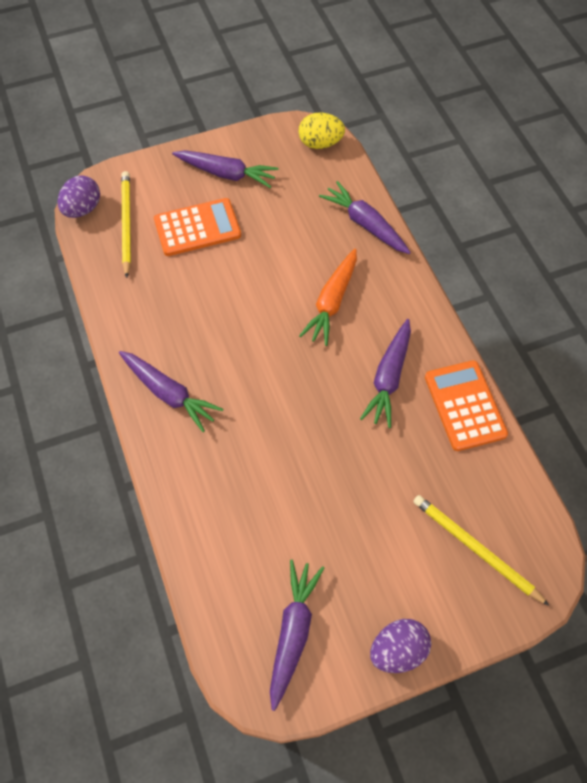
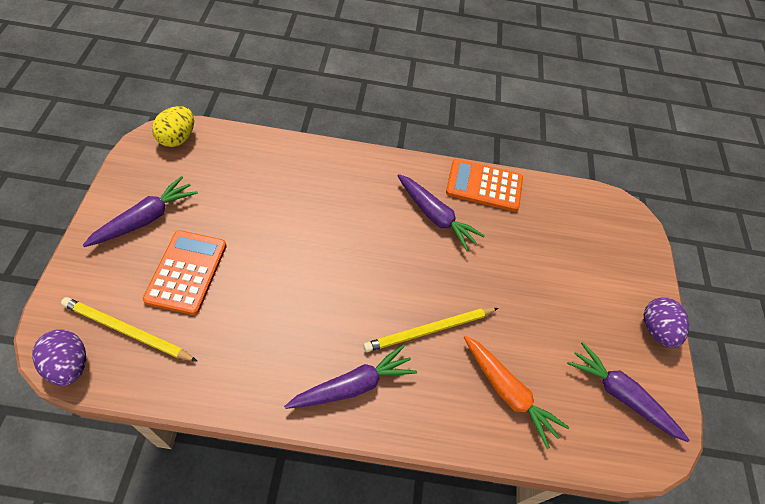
camera: 70 degrees left, 5 degrees down
orange carrot [299,249,357,346] -> orange carrot moved to [464,335,569,449]
purple carrot [319,181,411,254] -> none
yellow pencil [413,495,550,606] -> yellow pencil moved to [363,308,498,352]

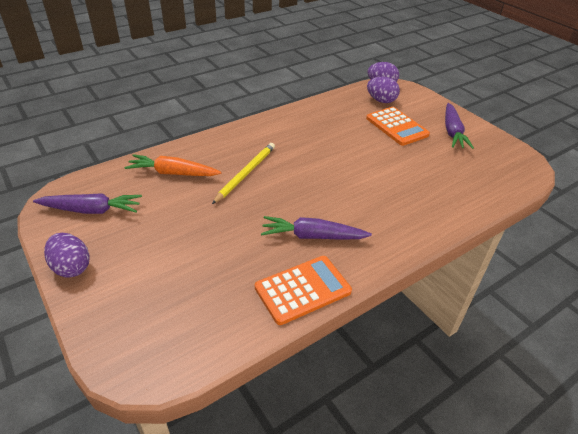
camera: 145 degrees right, 15 degrees down
yellow pencil [61,297,198,362] -> purple egg [367,77,400,103]
yellow egg [152,106,194,147] -> none
purple carrot [284,345,417,409] -> none

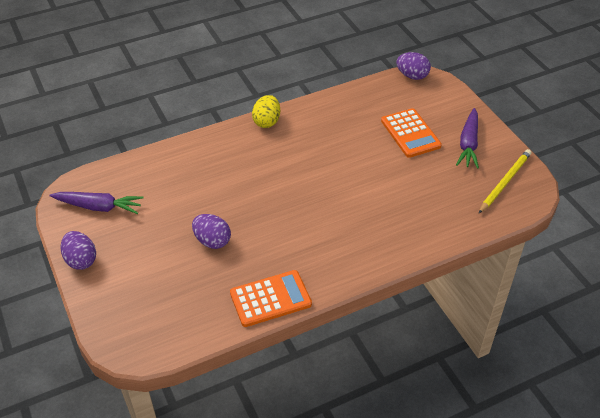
camera: 10 degrees right, 5 degrees up
orange carrot [124,154,221,176] -> none
yellow pencil [212,143,275,204] -> yellow pencil moved to [479,149,531,213]
purple carrot [261,216,372,239] -> none
purple egg [367,77,400,103] -> purple egg moved to [192,214,231,249]
none -> yellow egg [252,95,280,128]

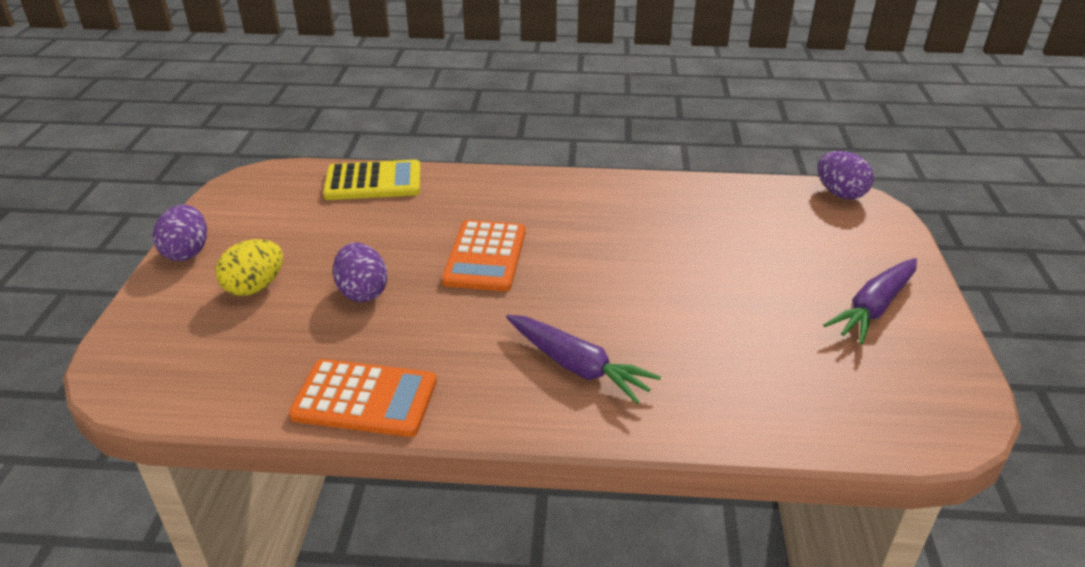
camera: 30 degrees right, 10 degrees down
purple carrot [49,192,144,214] -> purple carrot moved to [506,315,661,404]
yellow egg [252,95,280,128] -> yellow egg moved to [215,239,283,296]
orange calculator [381,108,442,158] -> orange calculator moved to [442,220,526,291]
yellow pencil [479,149,531,213] -> none
none -> yellow calculator [323,160,421,200]

